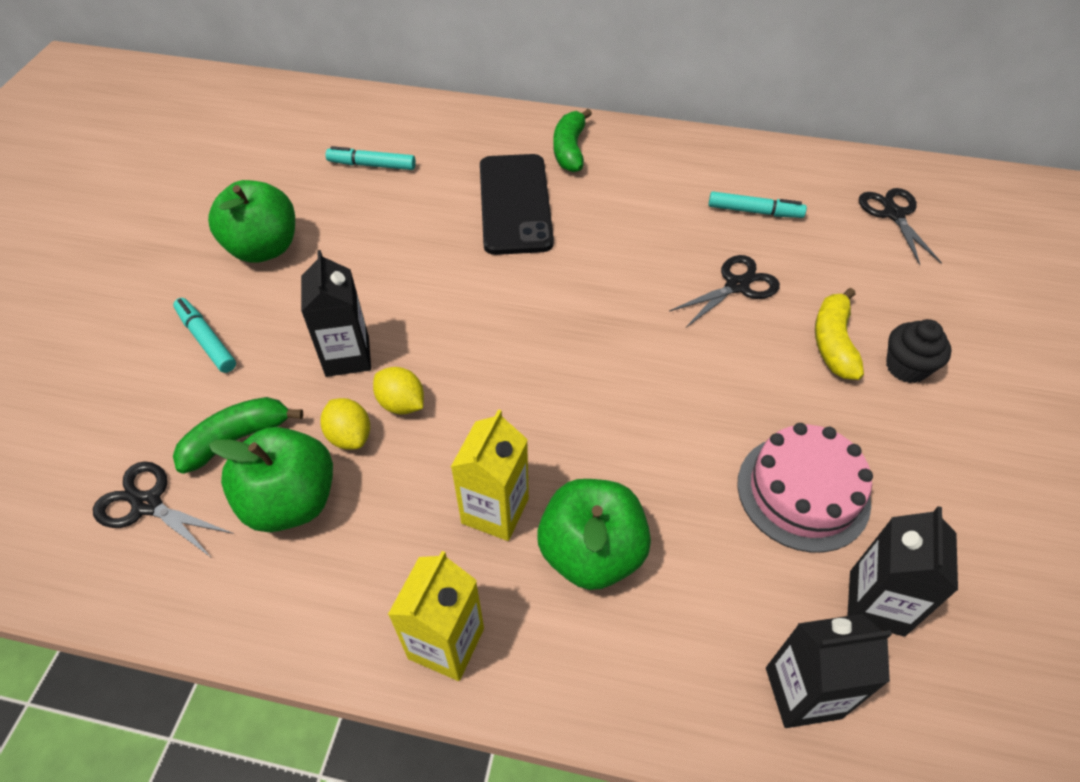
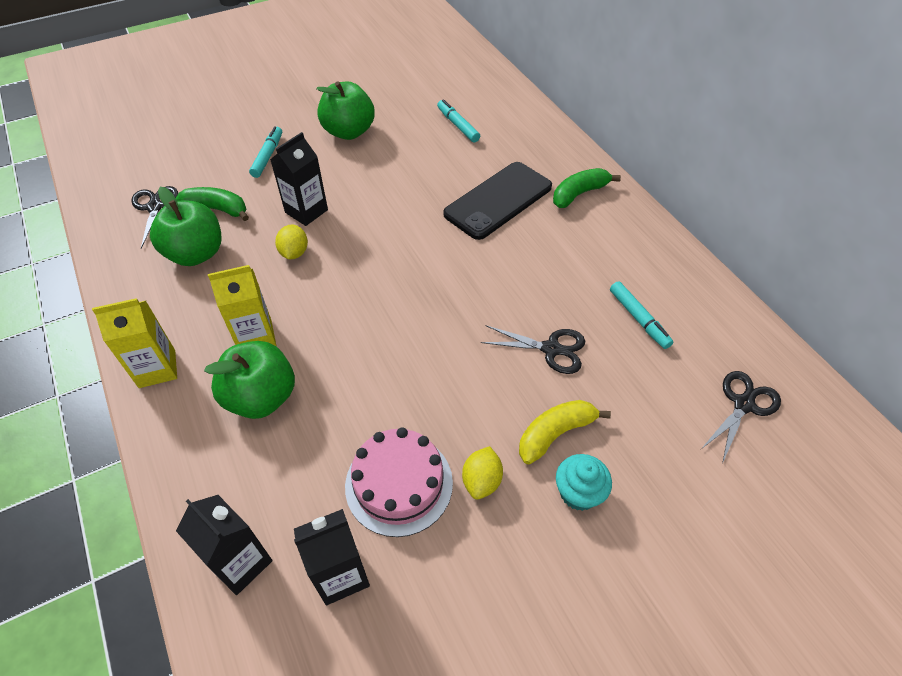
camera: 50 degrees right, 0 degrees up
yellow lemon [320,398,370,450] -> yellow lemon moved to [462,446,503,500]
black cupcake [886,319,952,383] -> turquoise cupcake [556,454,612,511]

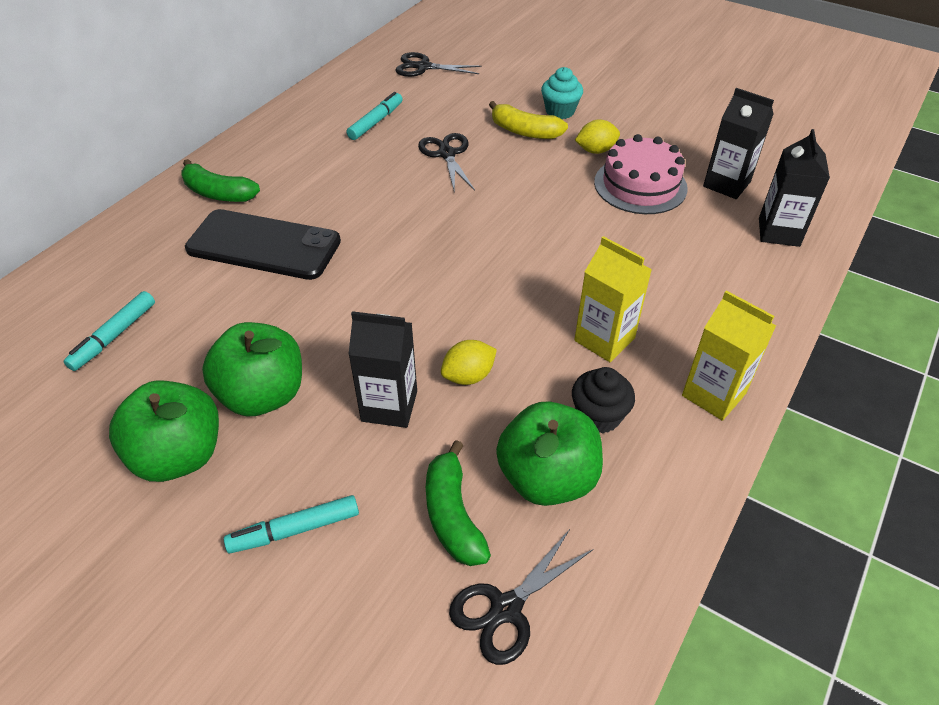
camera: 120 degrees left, 5 degrees down
green apple [204,341,295,419] -> green apple moved to [202,322,302,416]
none -> black cupcake [572,367,635,434]

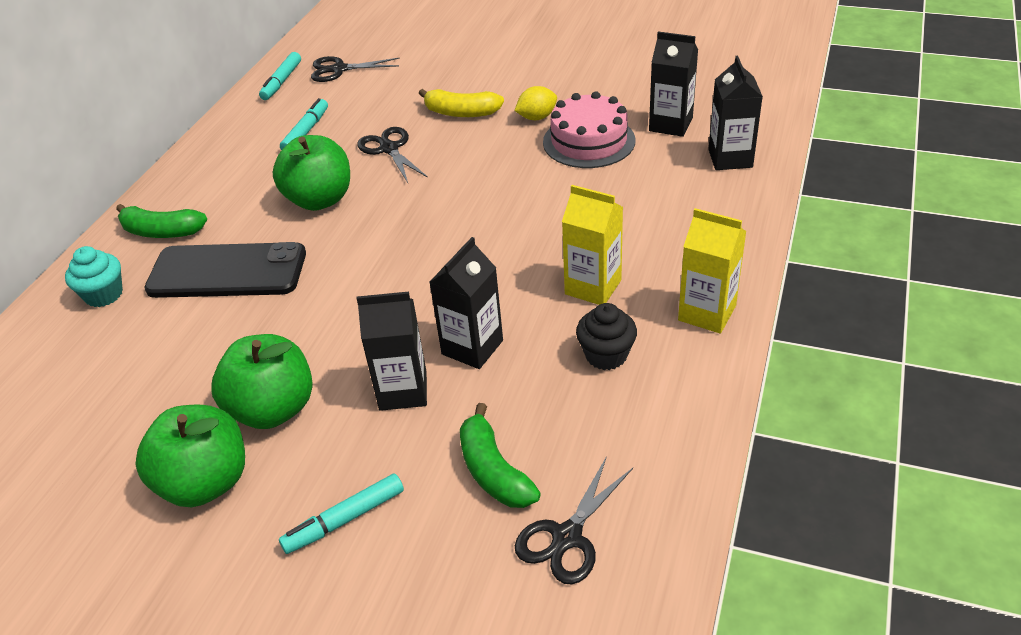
camera: 10 degrees left, 5 degrees down
turquoise marker [64,291,155,371] -> turquoise marker moved to [259,52,301,100]
yellow lemon [441,340,497,385] -> black carton [430,237,503,369]
green apple [496,401,603,506] -> green apple moved to [272,135,350,211]
turquoise cupcake [541,67,583,119] -> turquoise cupcake moved to [65,246,123,307]

